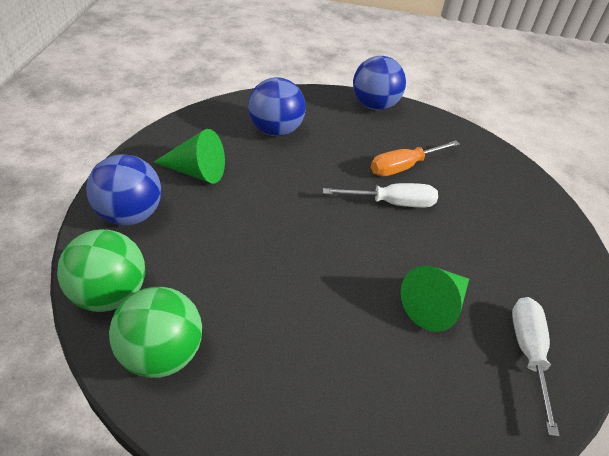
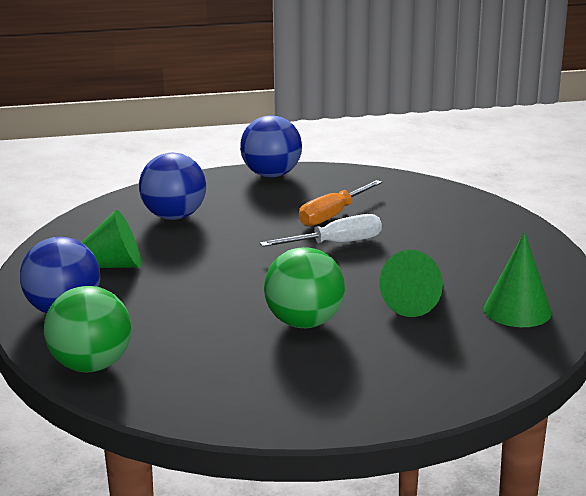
camera: 15 degrees left, 20 degrees down
green ball [109,287,202,378] -> green ball moved to [264,247,345,328]
white screwdriver [512,297,559,437] -> green cone [484,232,552,327]

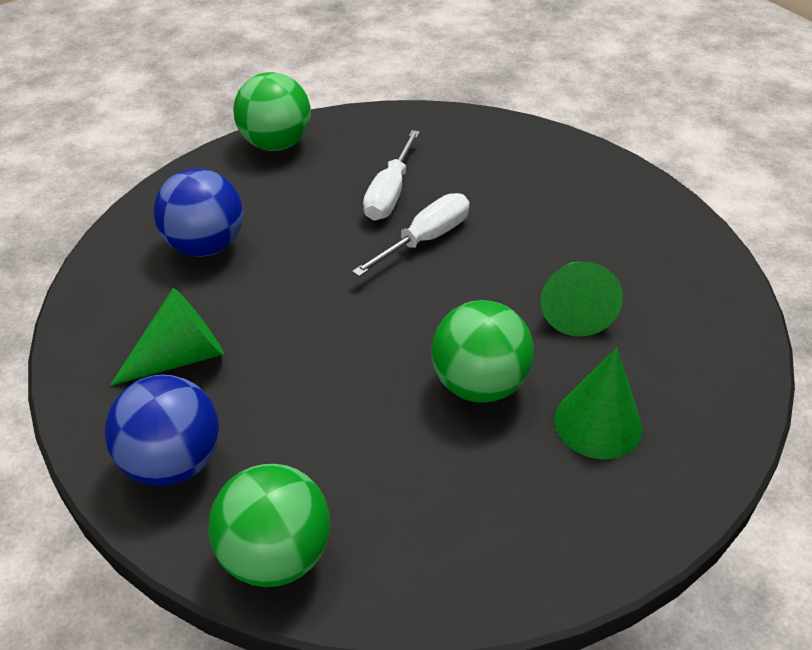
camera: 25 degrees left, 20 degrees up
blue ball [240,115,302,177] -> green ball [233,72,311,151]
orange screwdriver [299,180,382,226] -> white screwdriver [363,130,420,221]
green cone [484,232,552,327] -> green cone moved to [554,347,642,460]

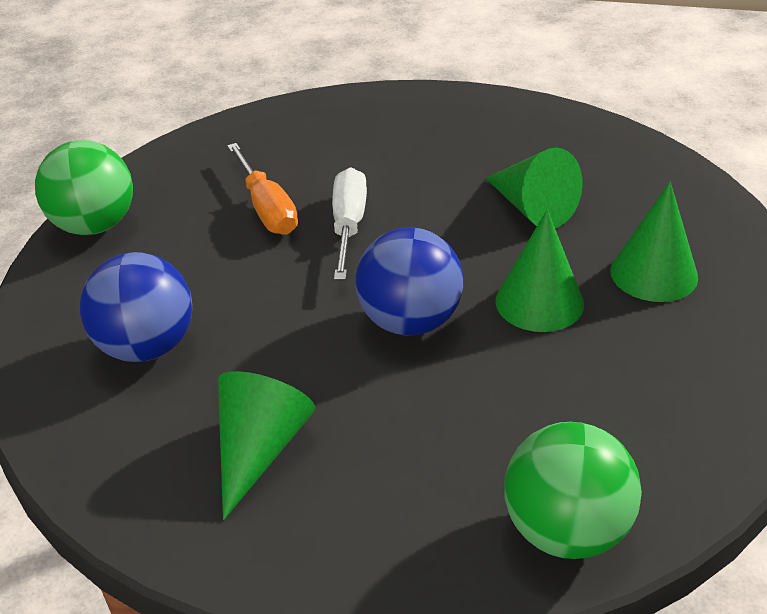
camera: 40 degrees left, 5 degrees down
blue ball [105,375,219,486] -> blue ball moved to [355,227,463,336]
white screwdriver [363,130,420,221] -> orange screwdriver [227,143,298,235]
green ball [431,300,534,403] -> green cone [495,210,584,332]

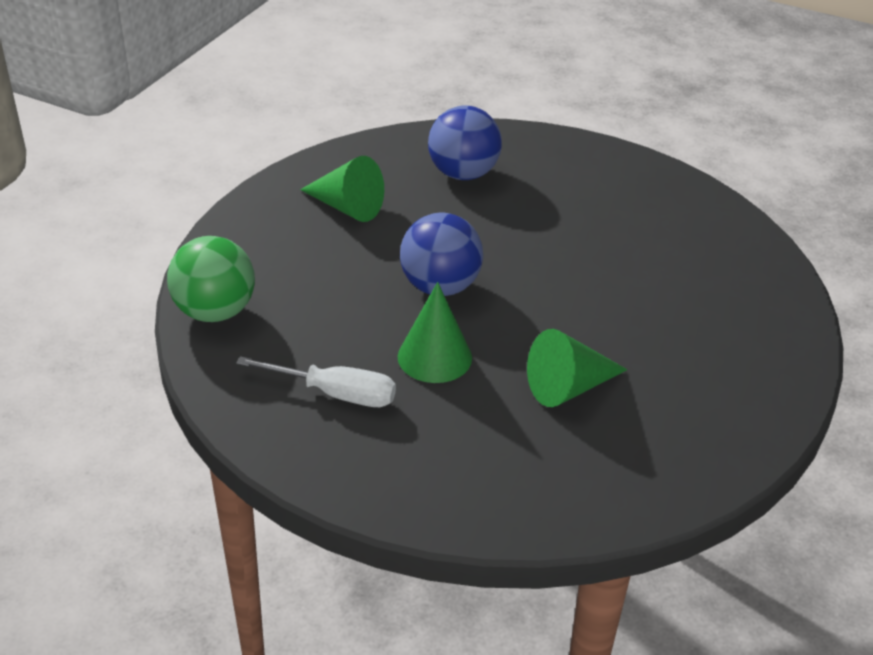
camera: 100 degrees right, 0 degrees up
green ball [35,140,133,235] -> none
orange screwdriver [227,143,298,235] -> none
white screwdriver [332,167,367,280] -> white screwdriver moved to [236,356,396,407]
green cone [610,182,698,302] -> none

